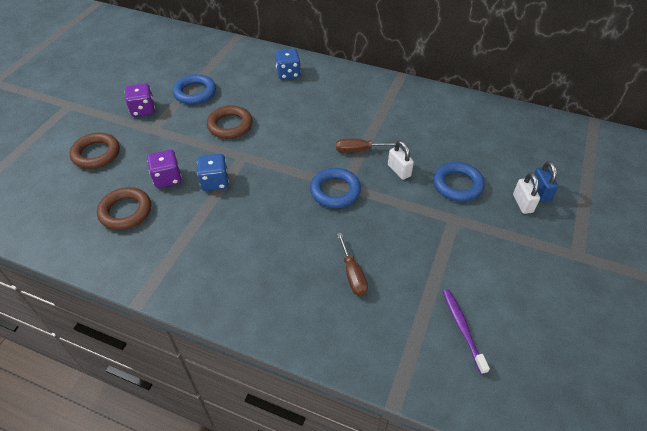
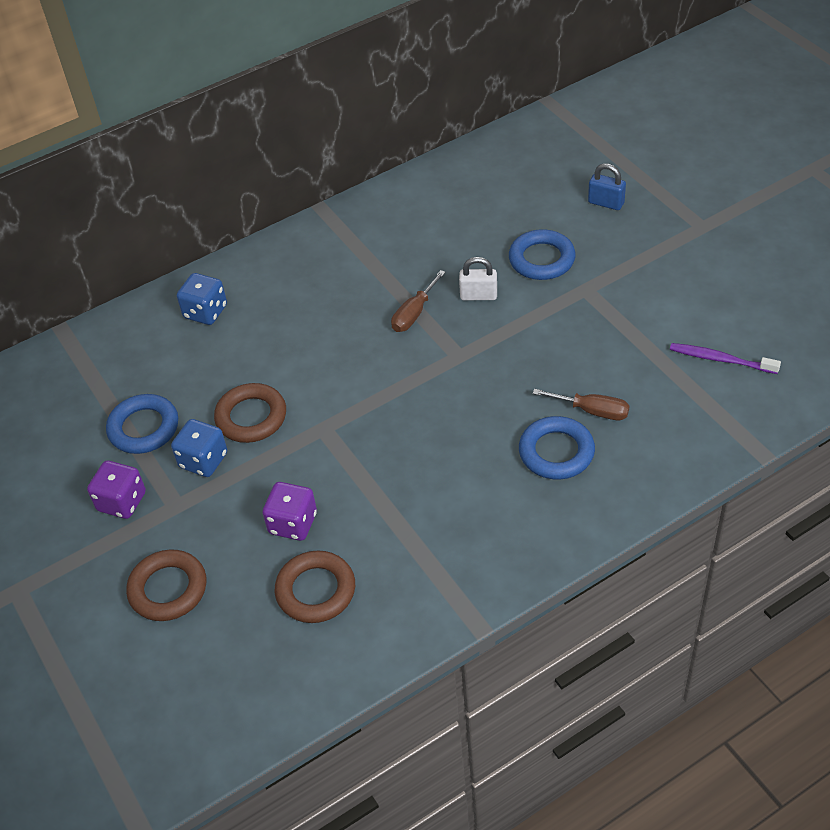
camera: 50 degrees left, 0 degrees up
blue dice [197,154,229,191] -> blue dice moved to [171,419,227,477]
blue ring [310,168,361,208] -> blue ring moved to [519,416,595,479]
white padlock [513,173,540,214] -> none

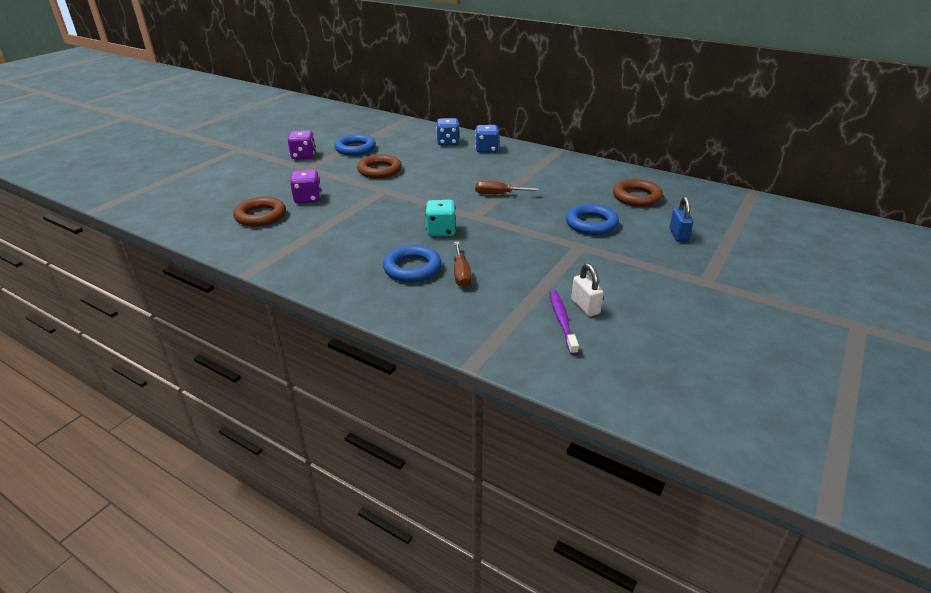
camera: 60 degrees right, 15 degrees down
brown ring [126,549,206,621] -> brown ring moved to [613,179,663,207]
blue dice [171,419,227,477] -> blue dice moved to [475,125,499,153]
white padlock [459,257,497,300] -> white padlock moved to [571,263,604,316]
none -> turquoise dice [425,200,456,236]

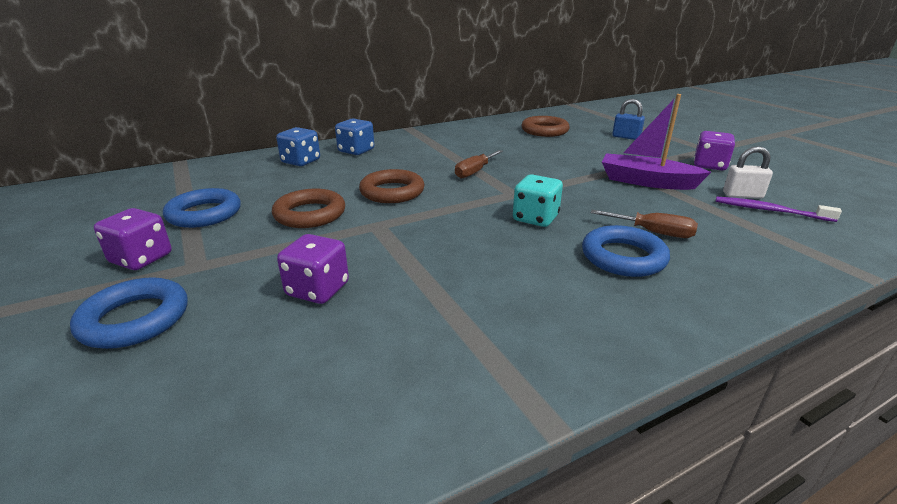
camera: 60 degrees left, 5 degrees down
brown ring [233,197,286,227] -> brown ring moved to [359,169,425,203]
blue ring [566,204,619,235] -> blue ring moved to [70,277,188,349]
none -> purple boat [602,94,711,190]
none -> purple dice [694,131,735,170]

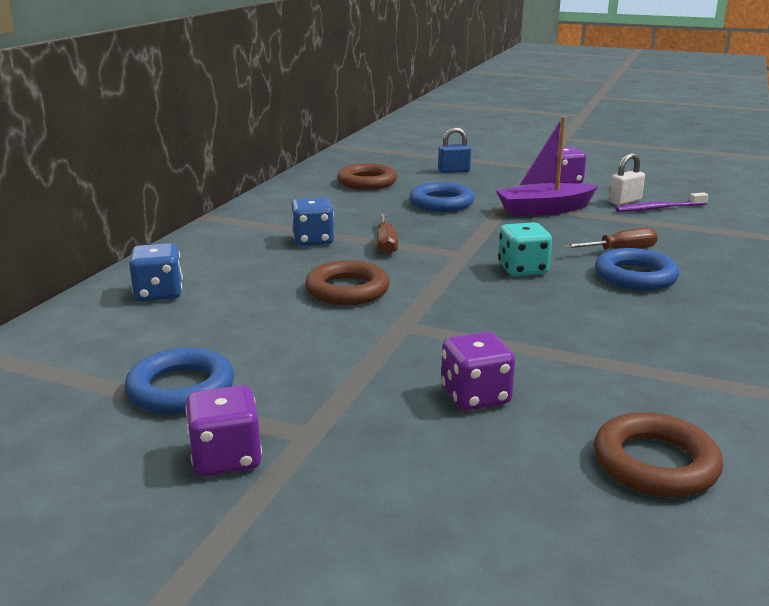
camera: 40 degrees left, 5 degrees down
blue ring [70,277,188,349] -> blue ring moved to [410,182,474,212]
brown ring [272,189,345,228] -> brown ring moved to [594,412,723,497]
blue dice [335,118,374,155] -> blue dice moved to [291,197,334,246]

